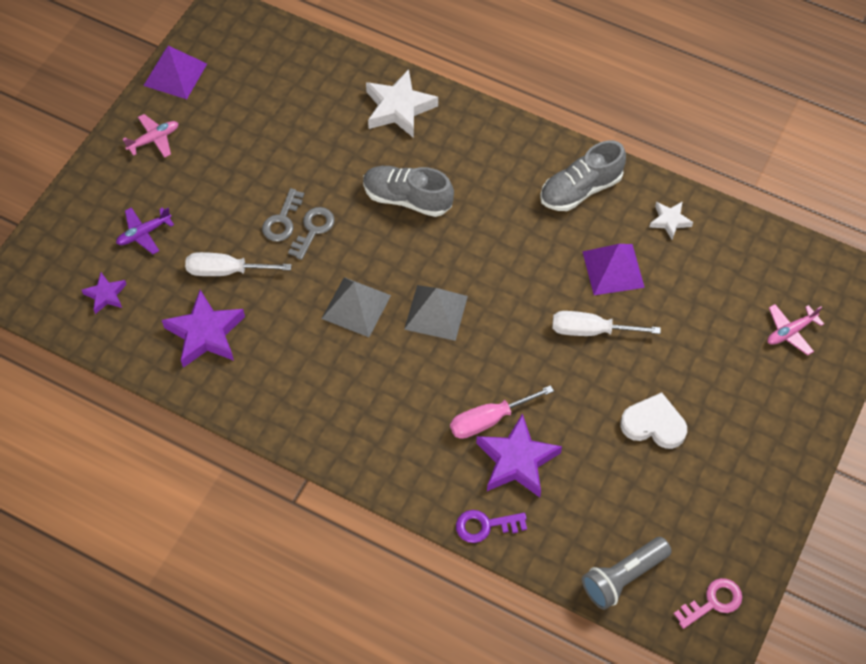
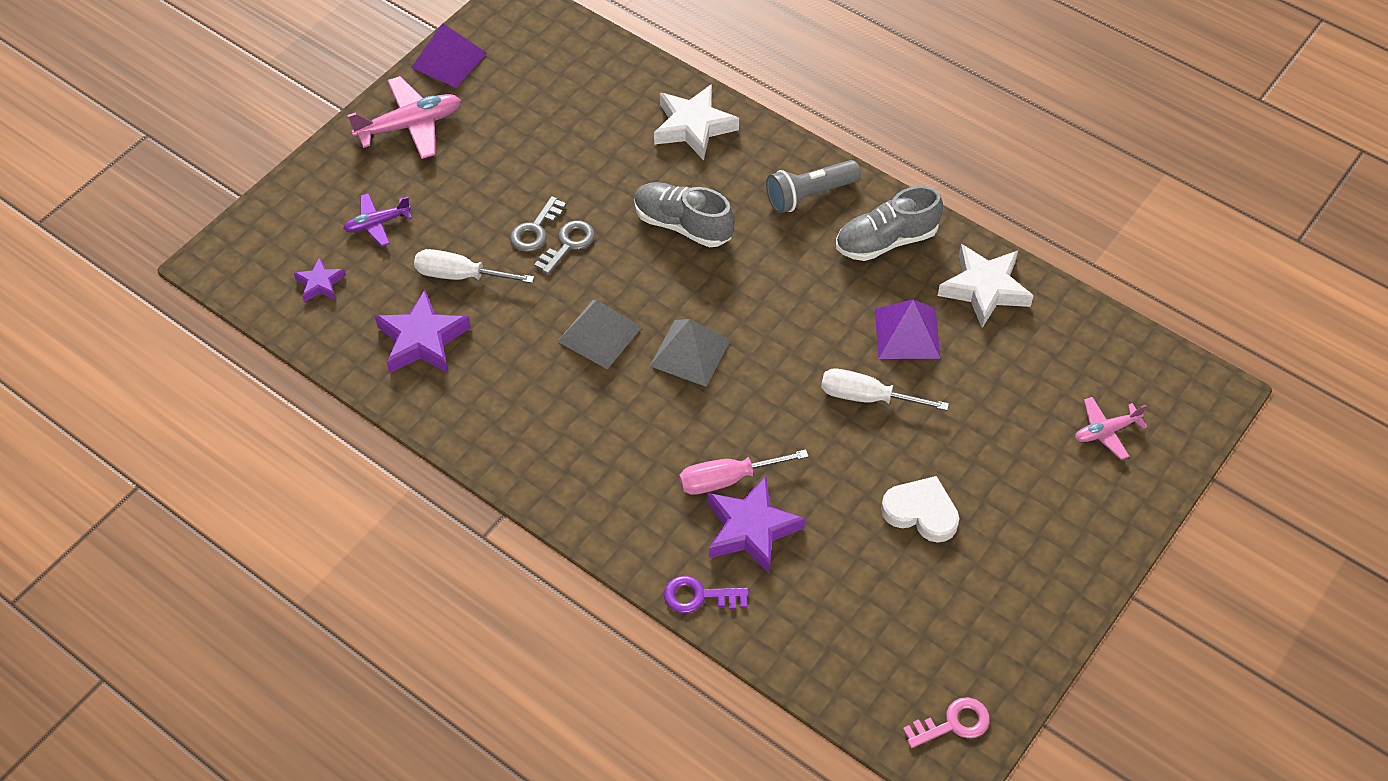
camera: 10 degrees right, 5 degrees down
pink plane [123,114,179,158] -> pink plane [347,76,461,159], size x1.69
grey flashlight [582,537,672,610] -> grey flashlight moved to [766,160,861,213]
white star [649,201,693,239] -> white star [938,244,1034,328], size x1.83

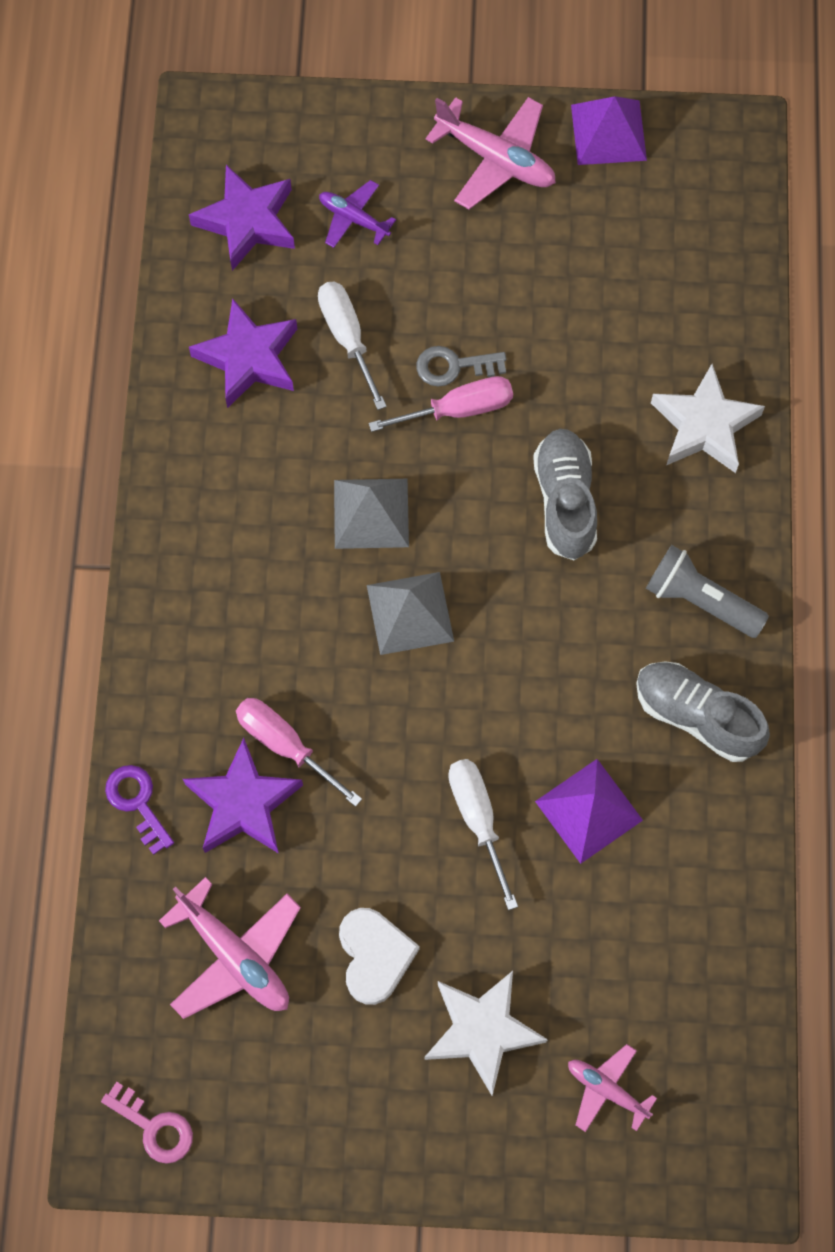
camera: 55 degrees right, 15 degrees up
purple star [294,257,346,302] -> purple star [189,165,295,271], size x1.83
grey key [534,220,595,275] -> pink screwdriver [369,376,513,432]
white star [938,244,1034,328] -> white star moved to [425,971,548,1095]
none -> pink plane [159,877,301,1019]

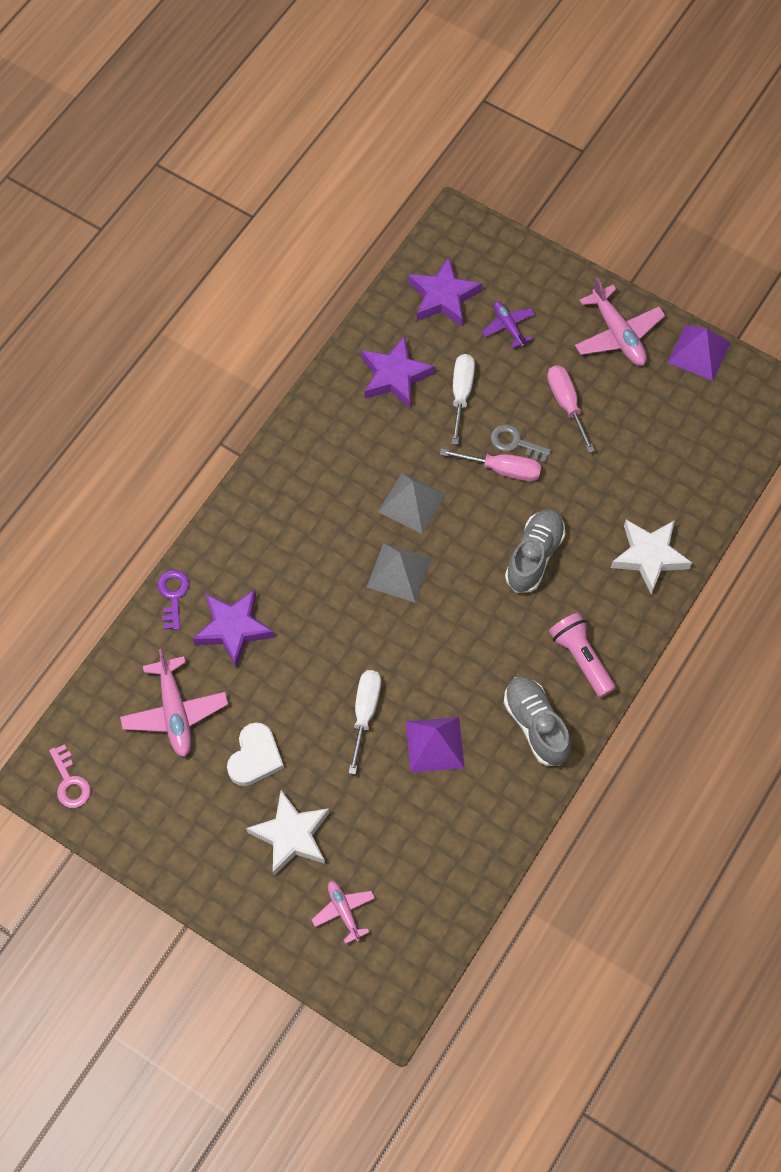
camera: 30 degrees right, 5 degrees down
pink screwdriver [236,698,362,807] -> pink screwdriver moved to [547,365,595,453]
grey flashlight [646,545,769,638] -> pink flashlight [549,613,616,698]

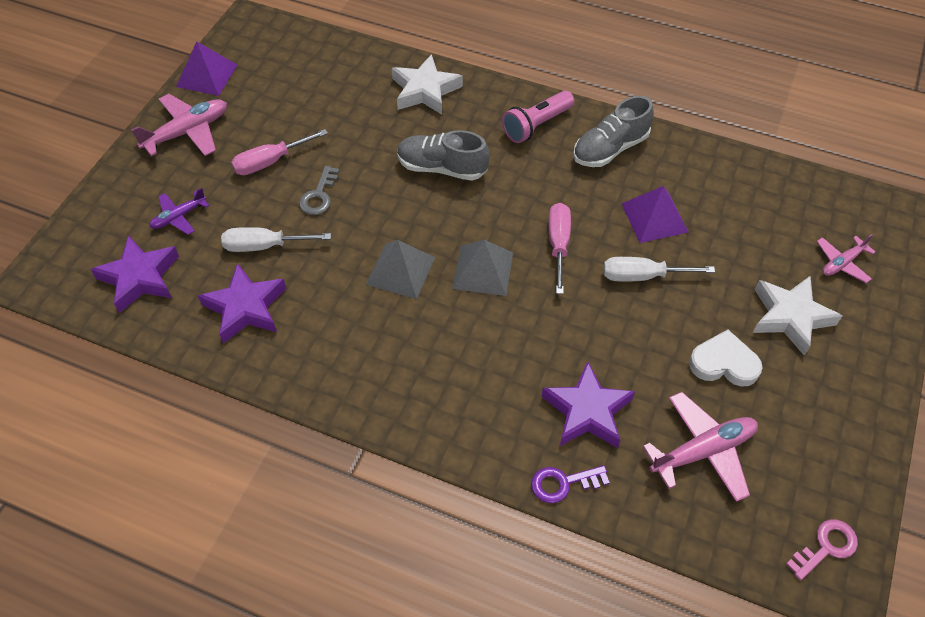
camera: 100 degrees left, 10 degrees down
pink screwdriver [440,448,541,481] -> pink screwdriver moved to [549,203,571,294]

